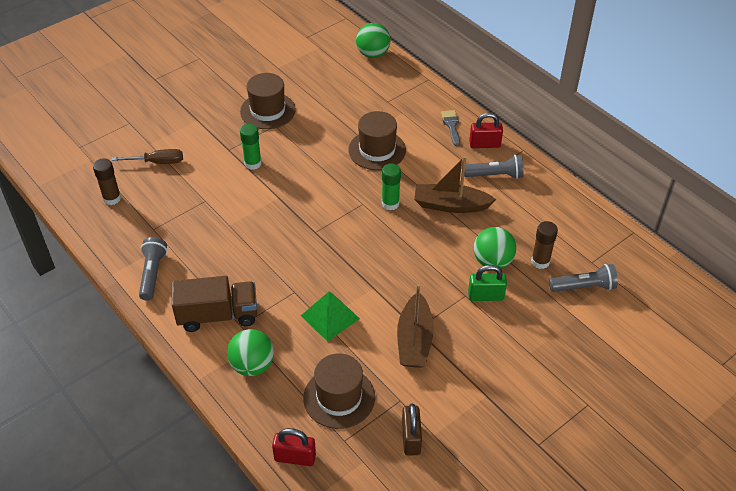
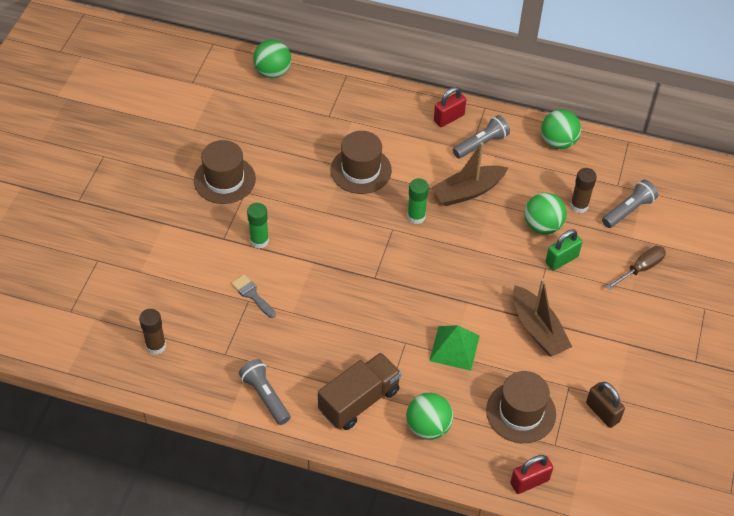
camera: 35 degrees left, 5 degrees up
brown screwdriver [112,149,183,164] -> brown screwdriver moved to [606,246,666,290]
grey brush [441,110,460,146] -> grey brush moved to [231,274,276,318]
none -> green ball [541,109,581,149]

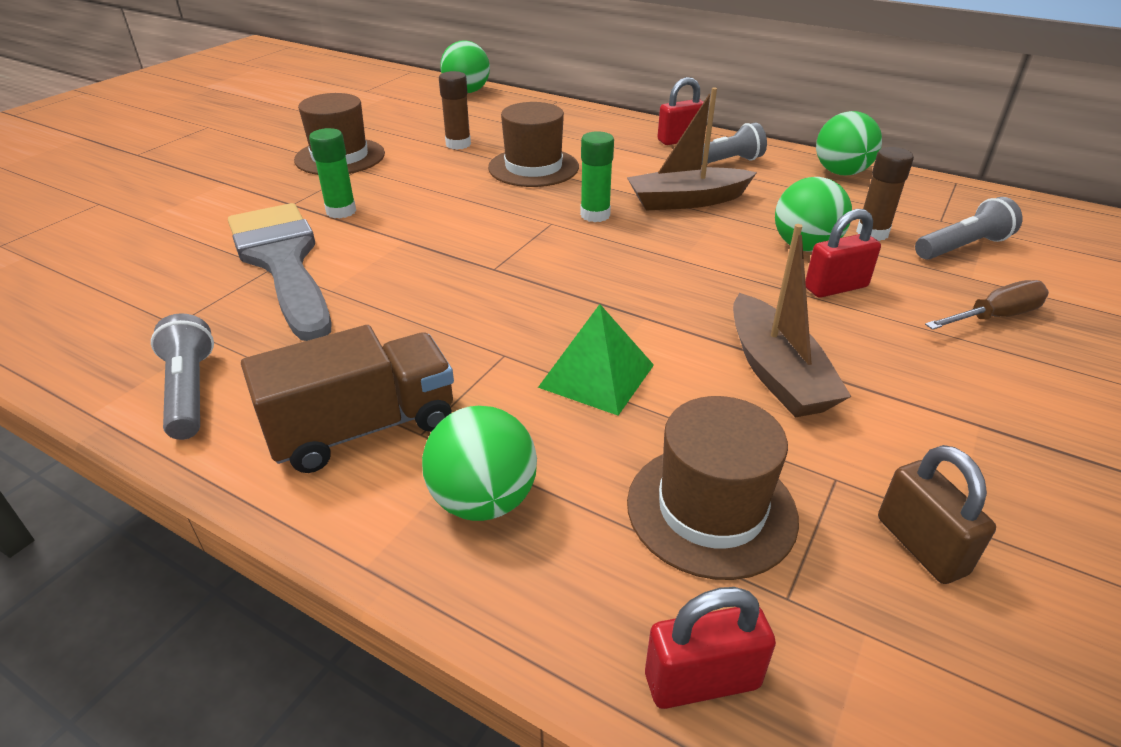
camera: 15 degrees right, 15 degrees down
brown glue stick [139,309,166,355] -> brown glue stick moved to [439,71,471,150]
grey brush [231,274,276,318] -> grey brush [228,203,331,341], size x2.48
green padlock [545,229,582,270] -> red padlock [805,209,881,298]

